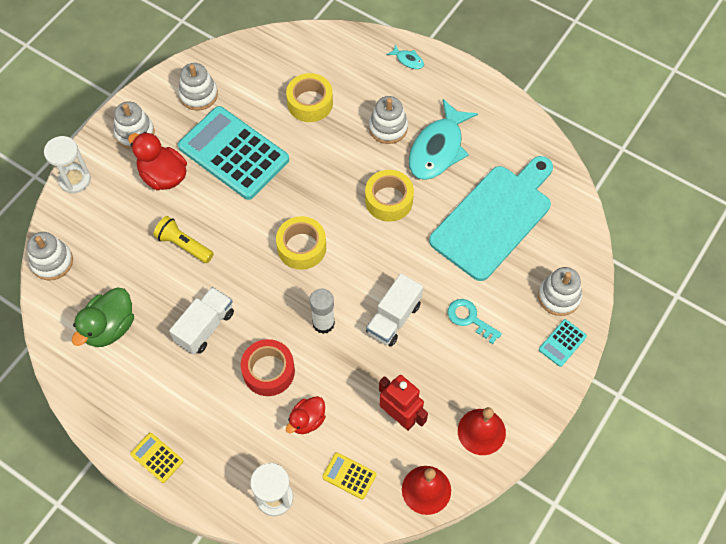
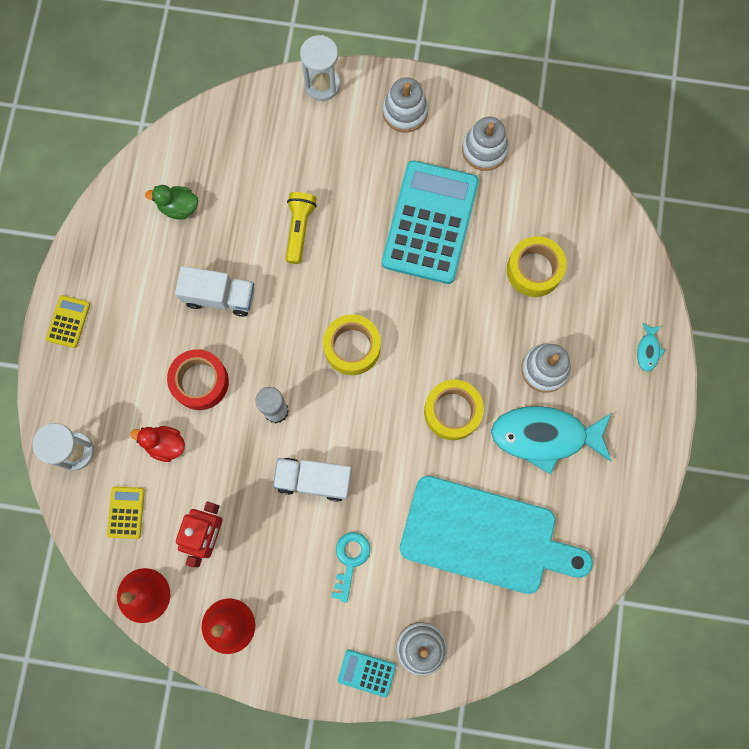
camera: 65 degrees right, 15 degrees up
white stacking toy [27,232,73,280] -> none
green duck [72,288,134,347] -> green duck [145,185,198,220], size x0.64
red duck [128,132,187,190] -> none

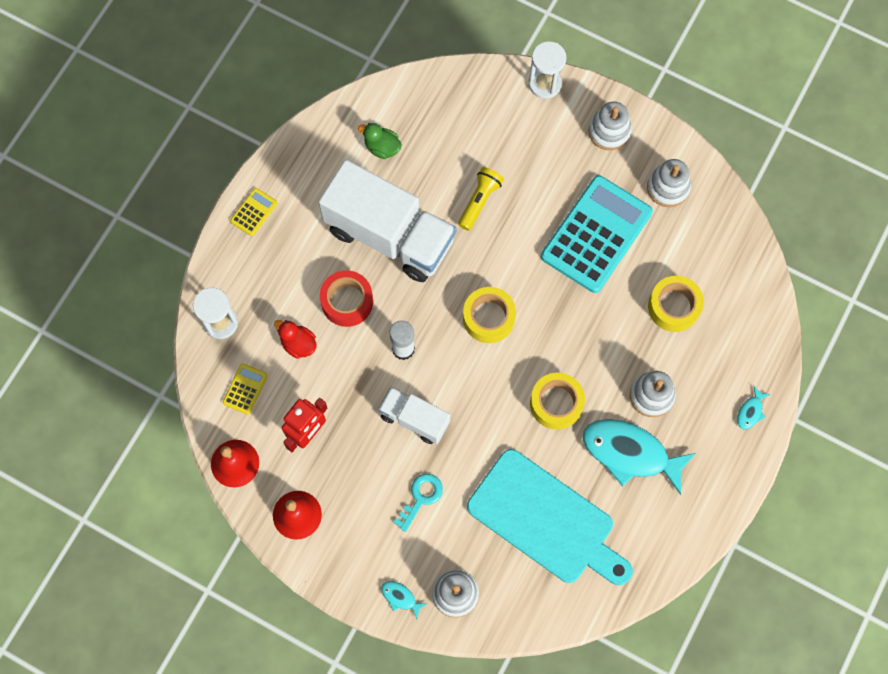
camera: 20 degrees right, 5 degrees down
white truck [175,266,255,317] -> white truck [318,160,456,282], size x1.94
turquoise calculator [338,649,396,697] -> turquoise fish [381,581,428,619]

